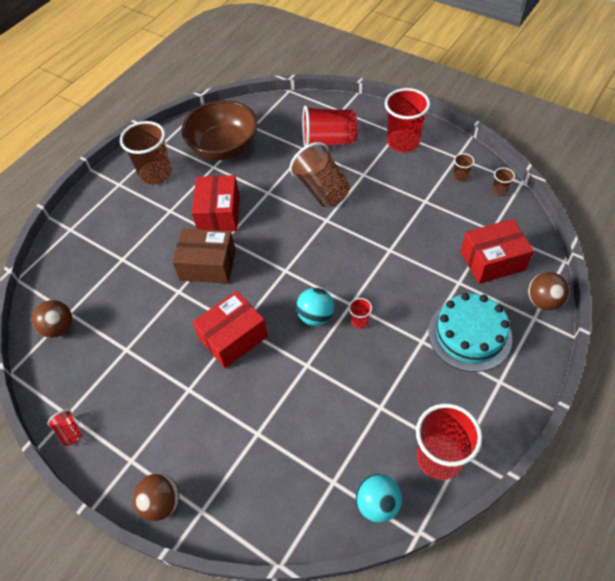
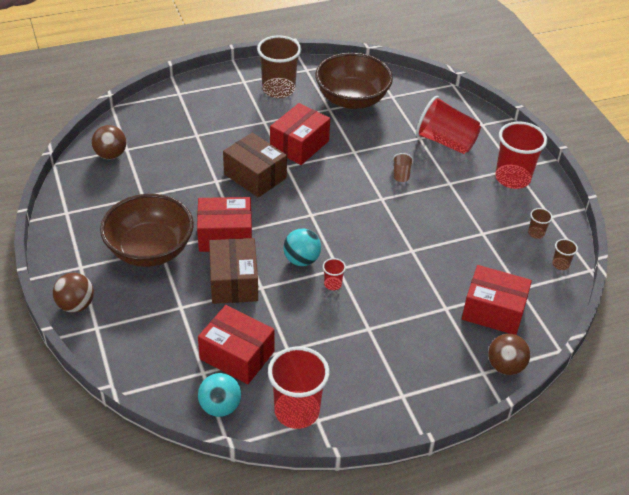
camera: 30 degrees right, 10 degrees down
red cup [47,410,82,446] -> none
brown cup [290,142,350,207] -> brown cup [393,153,413,182], size x0.44
turquoise cake [429,293,512,372] -> none
none -> brown bowl [100,194,194,267]
none -> red box [198,305,275,384]
none -> brown box [209,238,258,304]

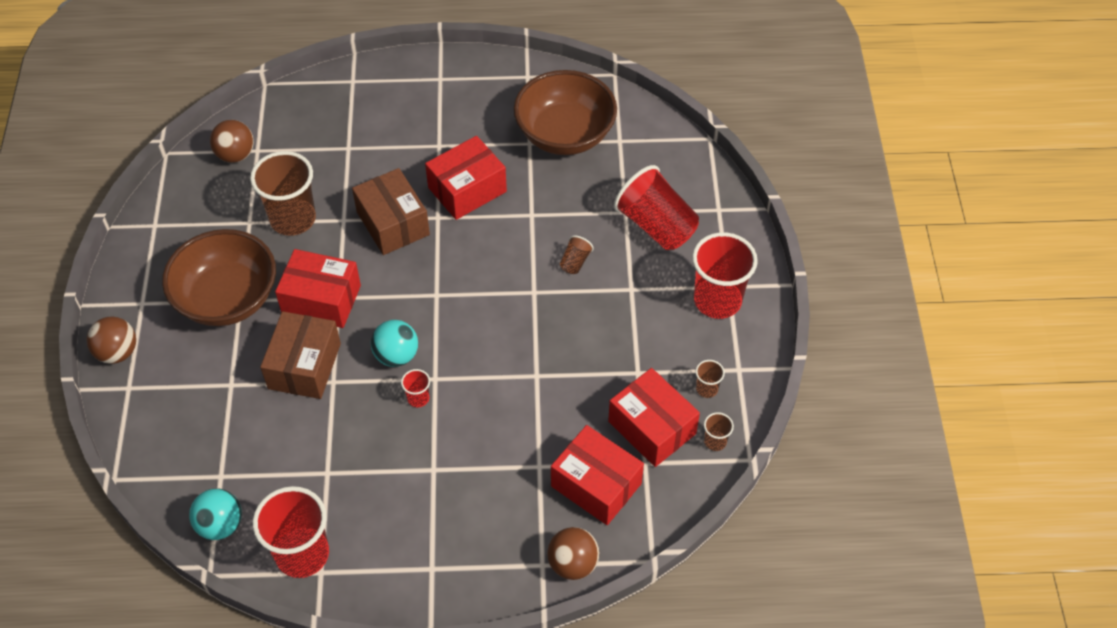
camera: 20 degrees right, 10 degrees up
red box [198,305,275,384] -> red box moved to [608,368,700,467]
brown cup [257,35,301,98] -> brown cup moved to [250,151,316,236]

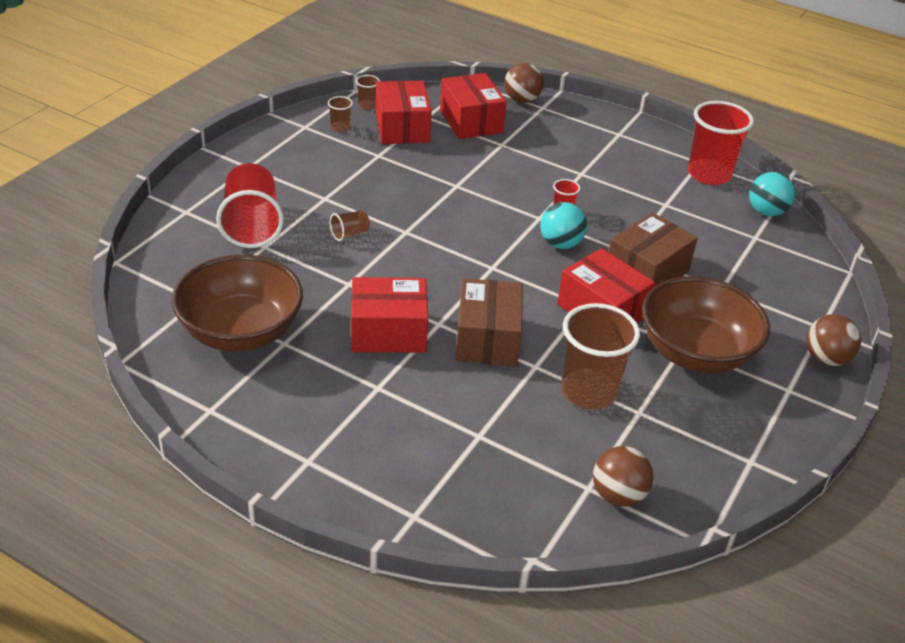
camera: 150 degrees left, 15 degrees down
red cup [692,232,758,319] -> none

